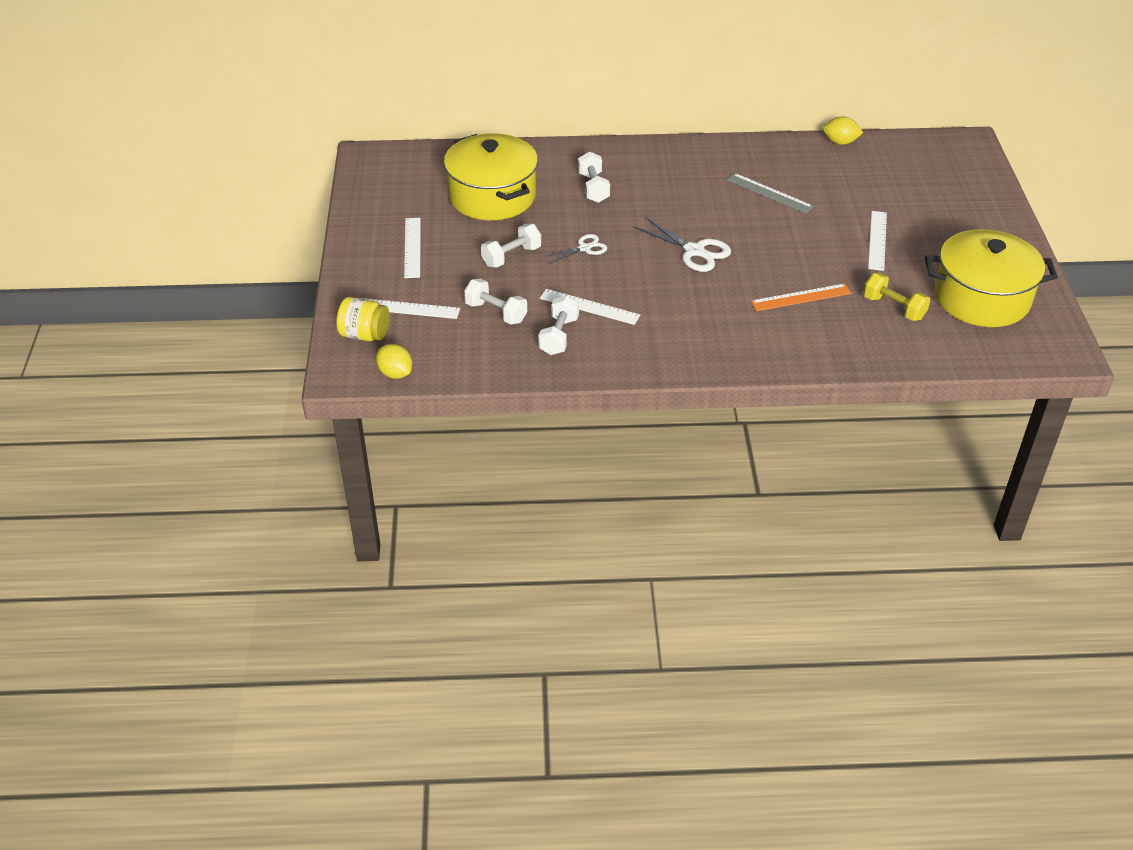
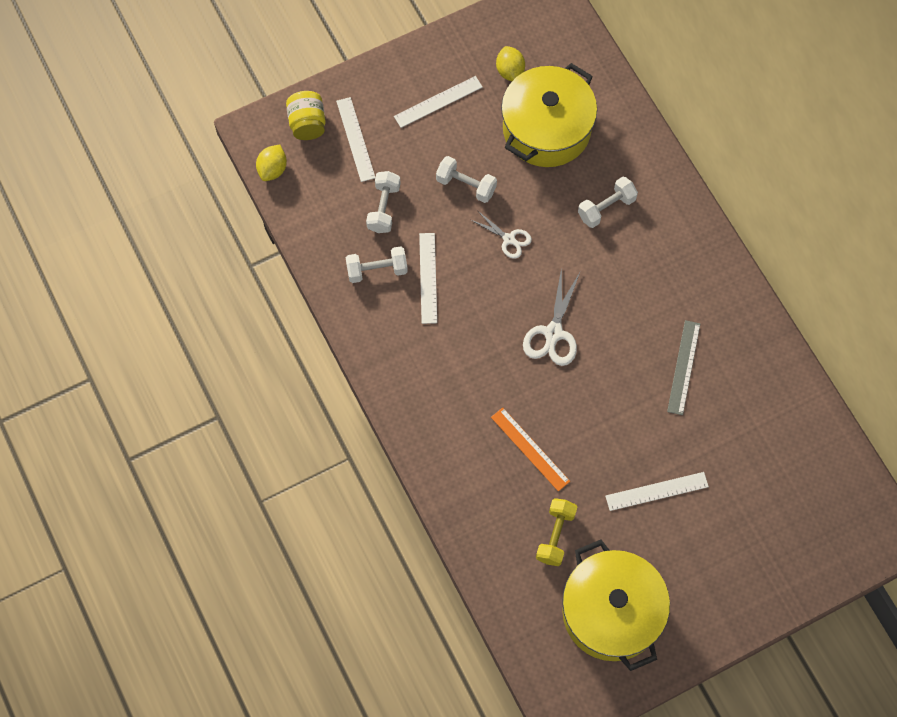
camera: 65 degrees right, 25 degrees up
yellow lemon [823,116,863,145] -> yellow lemon moved to [496,46,525,81]

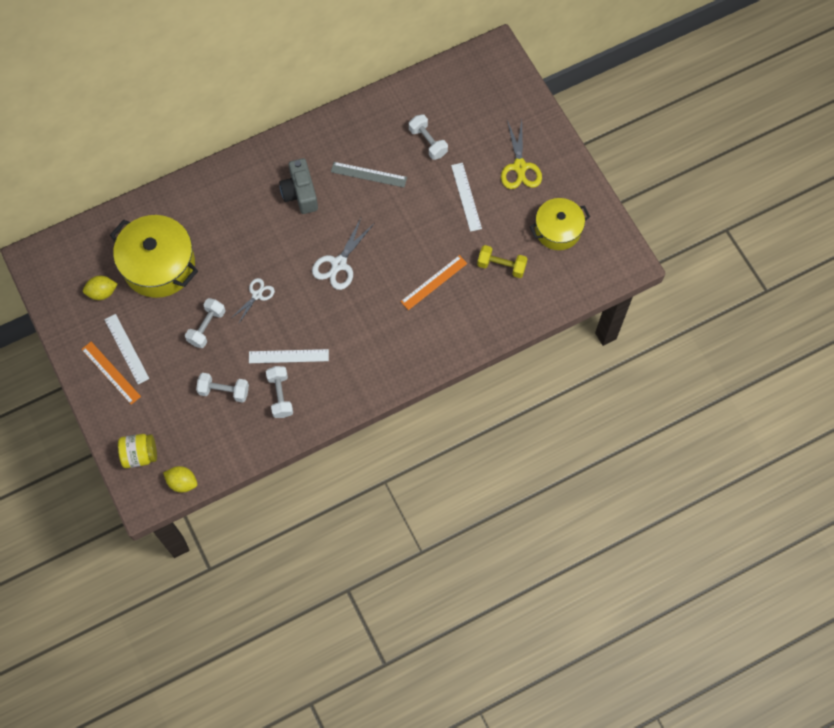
camera: 90 degrees left, 0 degrees up
white ruler [336,97,375,182] -> none
white scissors [523,267,580,366] -> white scissors turned 105 degrees clockwise [312,216,374,290]
yellow pot [562,540,670,671] -> yellow pot [530,198,590,250], size x0.64
white dumbbell [578,177,638,228] -> white dumbbell moved to [409,114,448,160]
none -> orange ruler [81,342,141,405]
none -> grey camera [279,158,318,214]
none -> yellow scissors [501,120,542,189]

